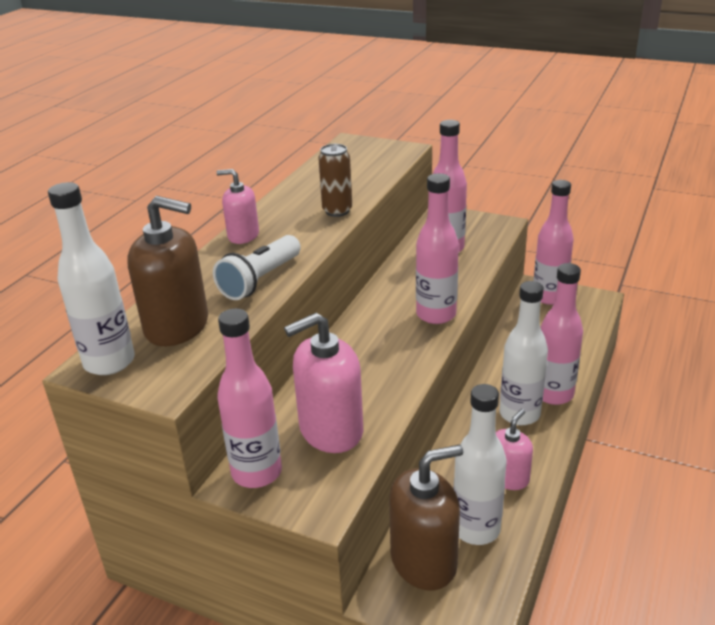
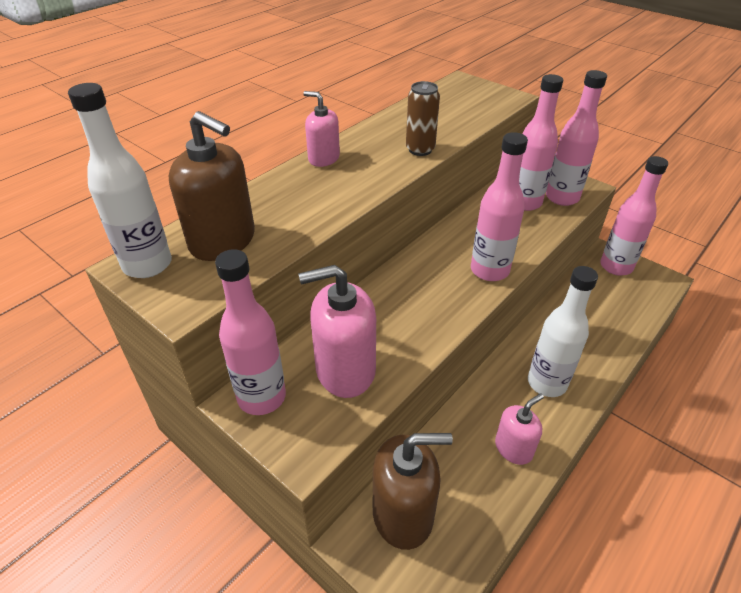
camera: 15 degrees right, 10 degrees up
white flashlight [213,235,301,300] -> none
white bottle [454,384,507,545] -> none
pink bottle [540,263,583,405] -> pink bottle moved to [546,70,607,206]

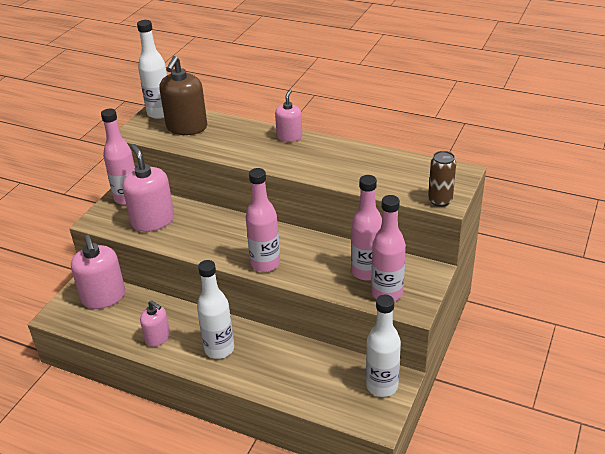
camera: 75 degrees right, 5 degrees down
brown soap dispenser [373,433,453,550] -> pink soap dispenser [71,235,125,309]
brown can [406,81,440,156] -> brown can moved to [428,151,456,207]
pink bottle [600,156,668,276] -> white bottle [366,295,401,397]

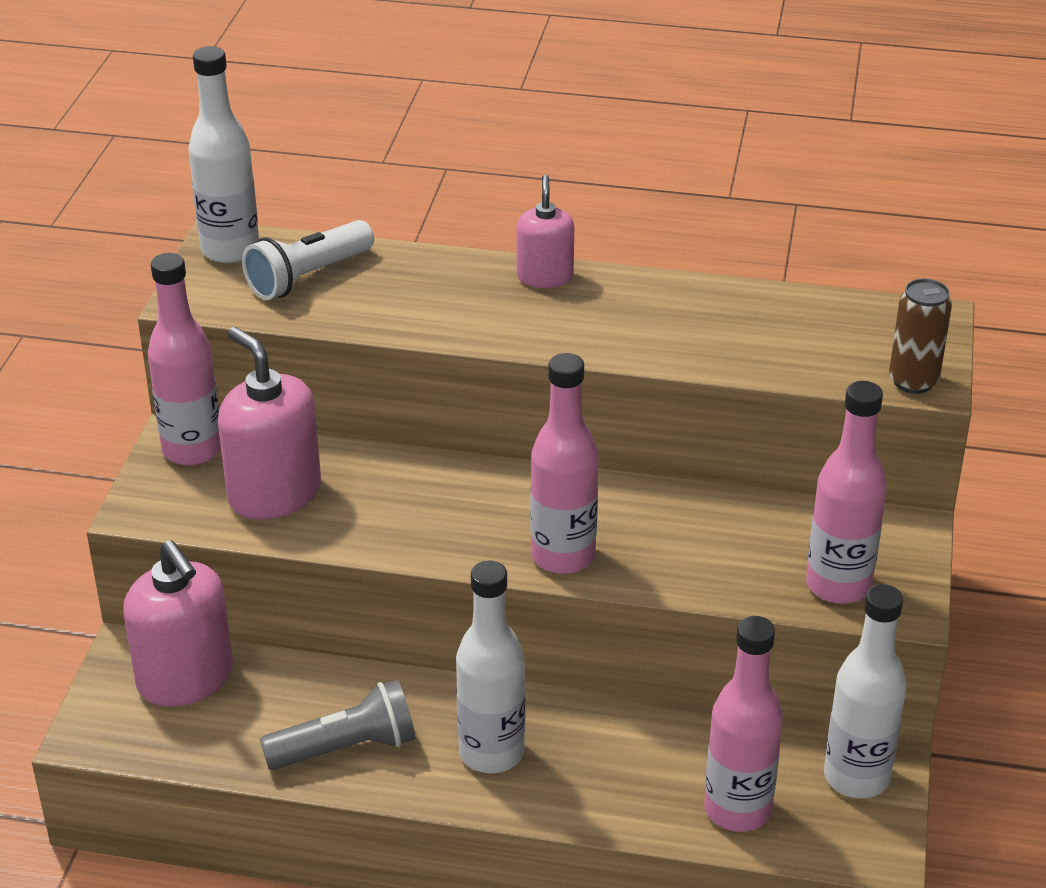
camera: 15 degrees left, 0 degrees up
pink soap dispenser [140,300,170,347] -> grey flashlight [260,680,416,770]
brown soap dispenser [159,56,207,135] -> white flashlight [242,220,374,300]
pink bottle [351,175,382,281] -> pink bottle moved to [704,616,783,832]

